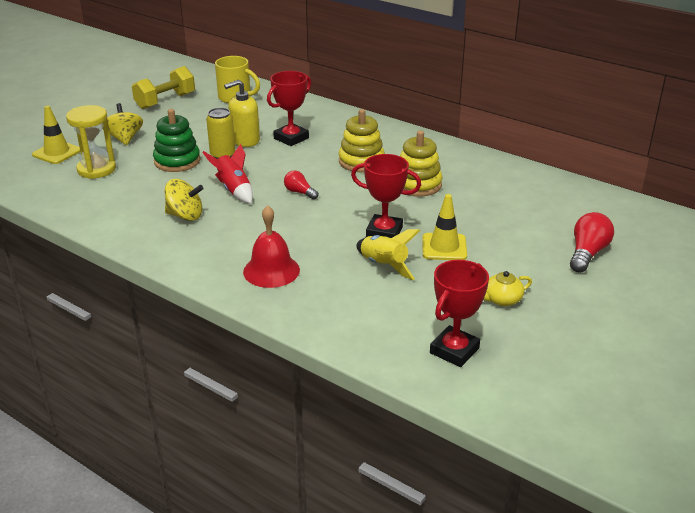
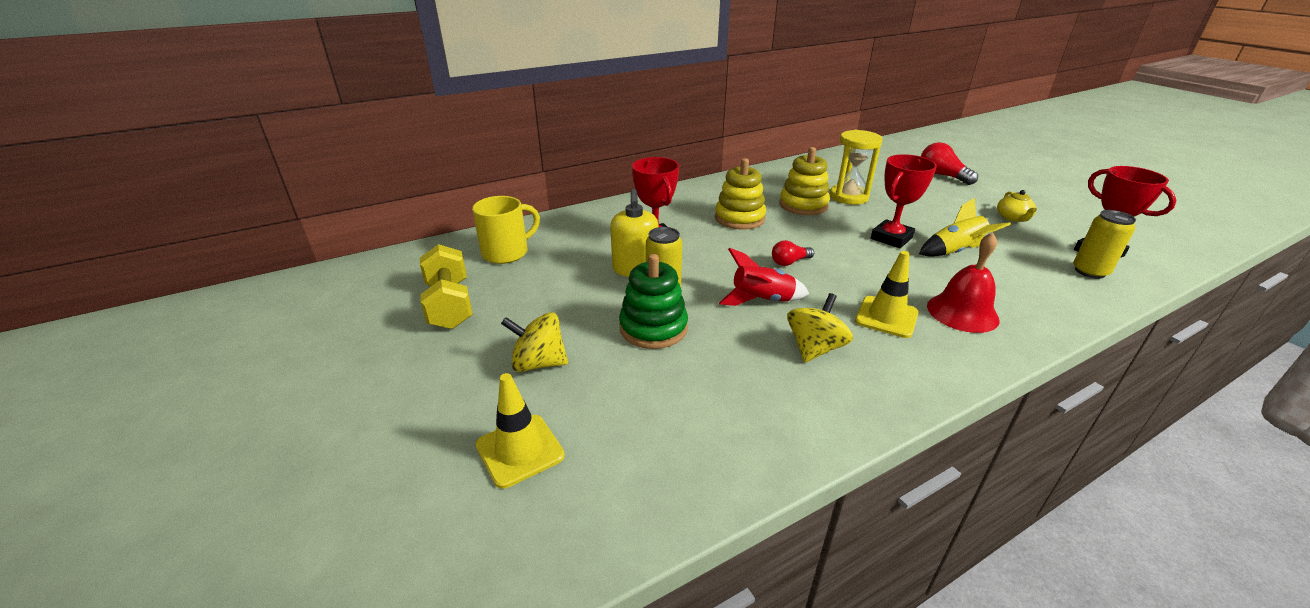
camera: 65 degrees left, 0 degrees up
yellow hourglass [66,105,116,179] -> yellow hourglass moved to [830,130,883,205]
yellow traffic cone [422,194,467,260] -> yellow traffic cone moved to [855,251,919,338]
none -> yellow can [1073,210,1136,279]

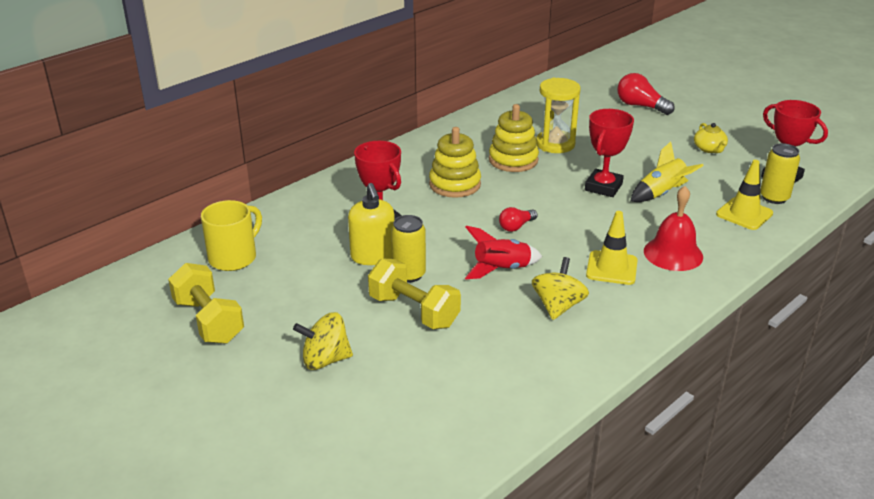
camera: 15 degrees left, 0 degrees up
yellow traffic cone [476,373,565,489] -> yellow traffic cone moved to [716,160,773,230]
green stacking toy [619,254,688,349] -> yellow dumbbell [368,258,461,329]

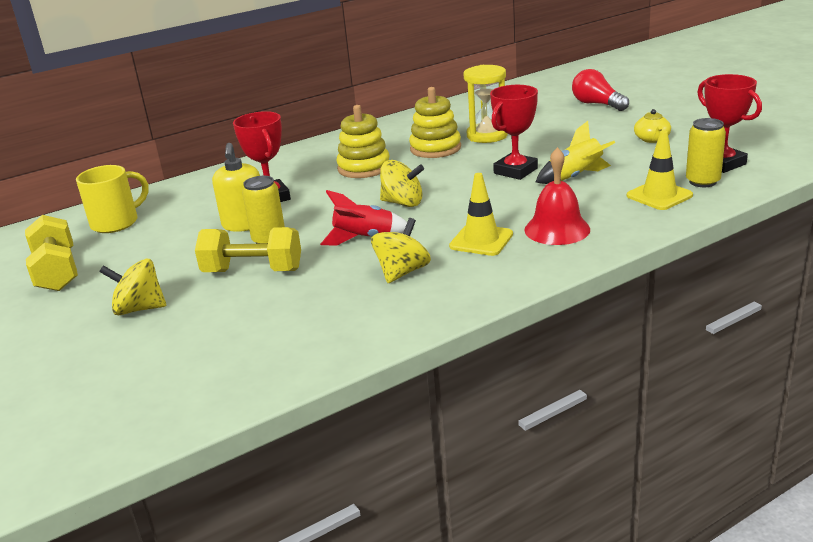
camera: 15 degrees right, 5 degrees down
yellow dumbbell [368,258,461,329] -> yellow dumbbell turned 45 degrees counterclockwise [195,227,301,272]
red light bulb [499,207,537,232] -> yellow spinning top [380,160,424,207]

